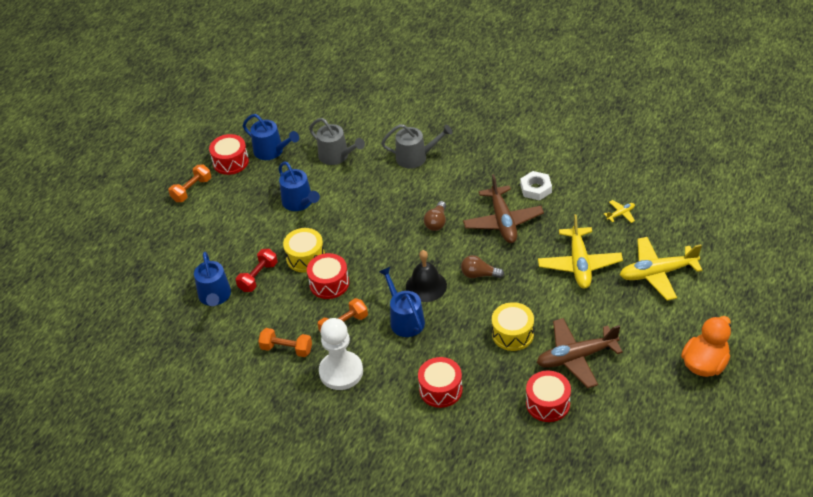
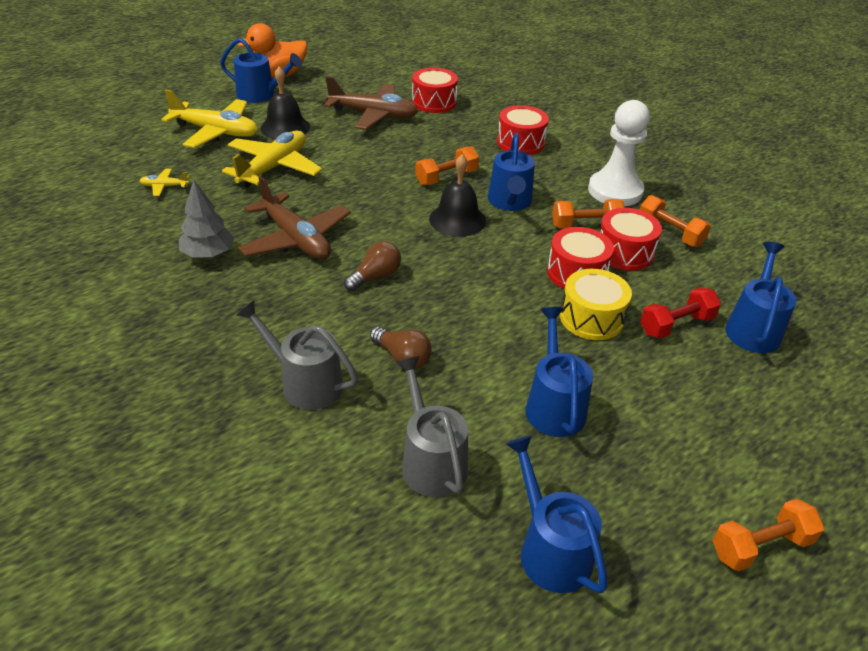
camera: 155 degrees left, 5 degrees down
red drum [209,134,249,175] -> red drum moved to [601,208,662,271]
brown light bulb [461,255,504,278] -> brown light bulb moved to [370,327,432,369]
brown plane [463,174,544,243] -> brown plane turned 120 degrees clockwise [238,176,351,259]
yellow drum [492,302,534,351] -> none
white nut [520,171,552,201] -> grey tree [179,180,235,258]
none -> blue watering can [220,38,302,103]
none -> black bell [261,67,310,139]
none -> orange dumbbell [415,146,479,186]

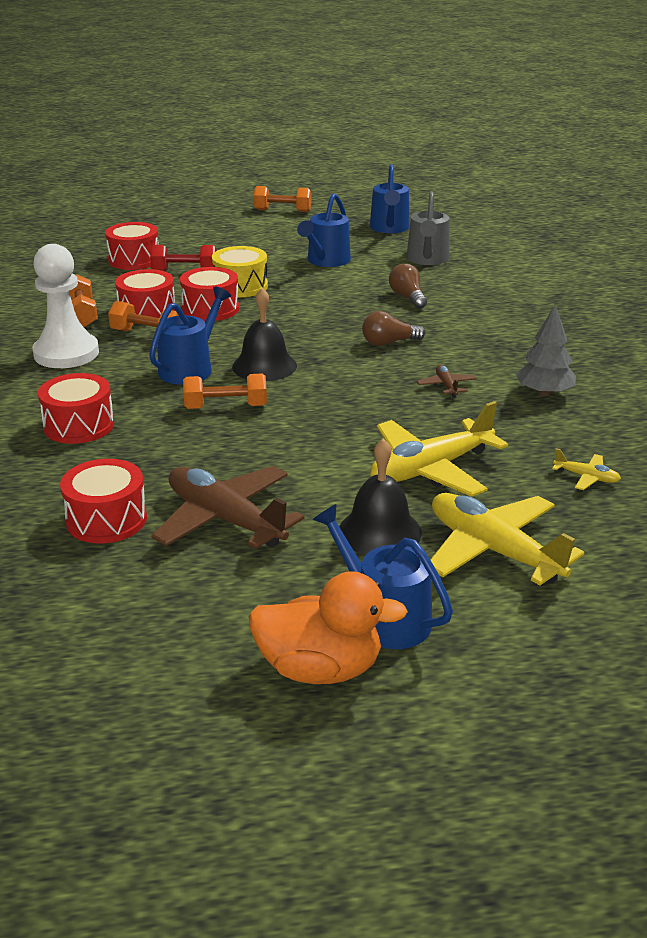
camera: 150 degrees left, 10 degrees down
grey watering can [237,300,358,410] -> none
brown plane [238,176,351,259] -> brown plane [417,365,477,398], size x0.44
blue watering can [725,242,797,353] -> red drum [105,222,159,270]

